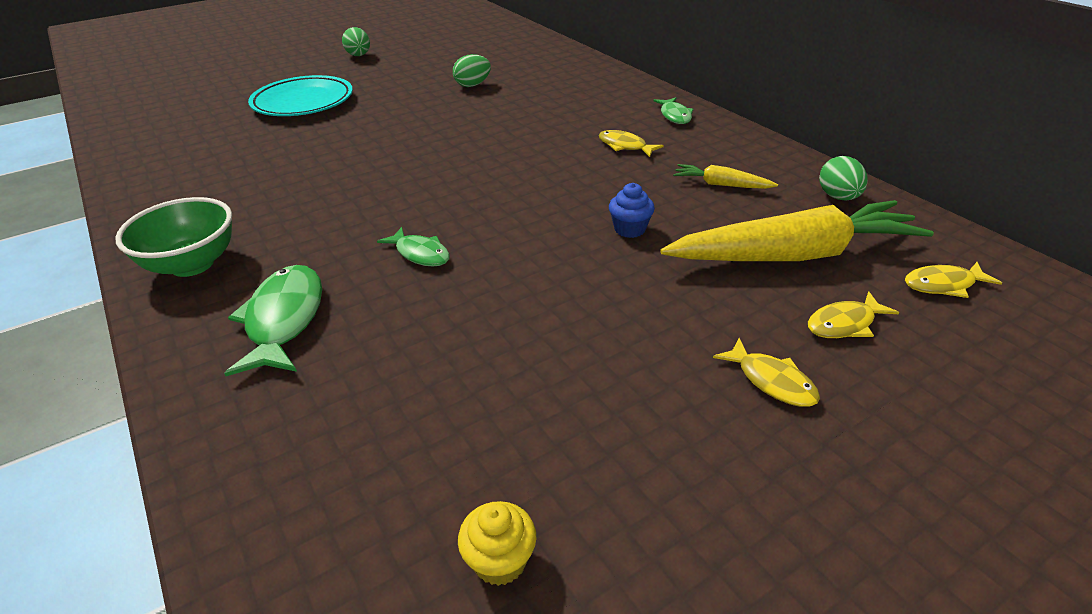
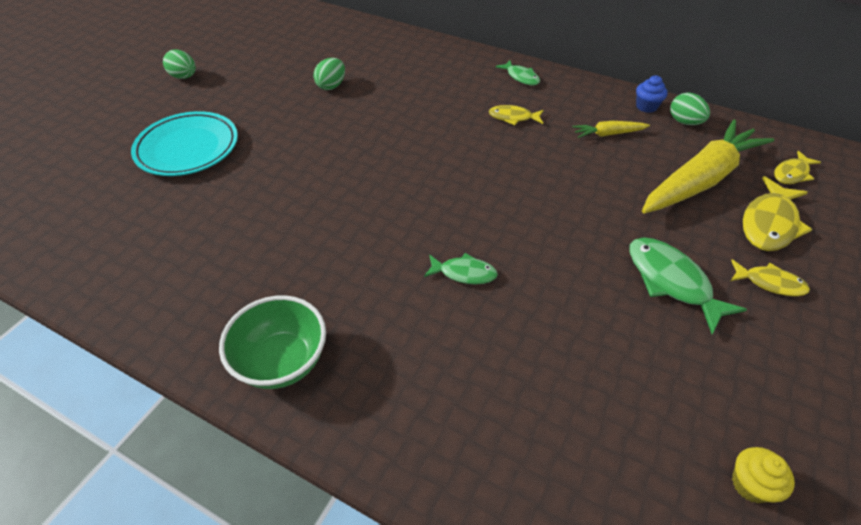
camera: 30 degrees left, 10 degrees up
green fish [224,265,322,376] -> green fish moved to [629,237,747,334]
blue cupcake [609,183,655,238] -> blue cupcake moved to [636,75,668,113]
yellow fish [808,291,899,338] -> yellow fish [743,176,813,251], size x1.68

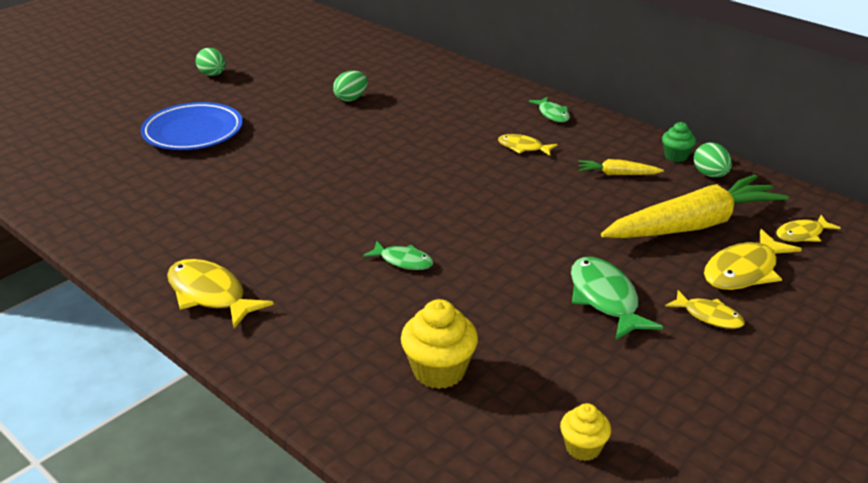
camera: 15 degrees right, 15 degrees down
turquoise plate [131,111,238,176] -> blue plate [141,102,243,150]
green bowl [219,295,326,389] -> yellow fish [167,259,274,328]
blue cupcake [636,75,668,113] -> green cupcake [662,122,696,162]
none -> yellow cupcake [401,299,478,389]

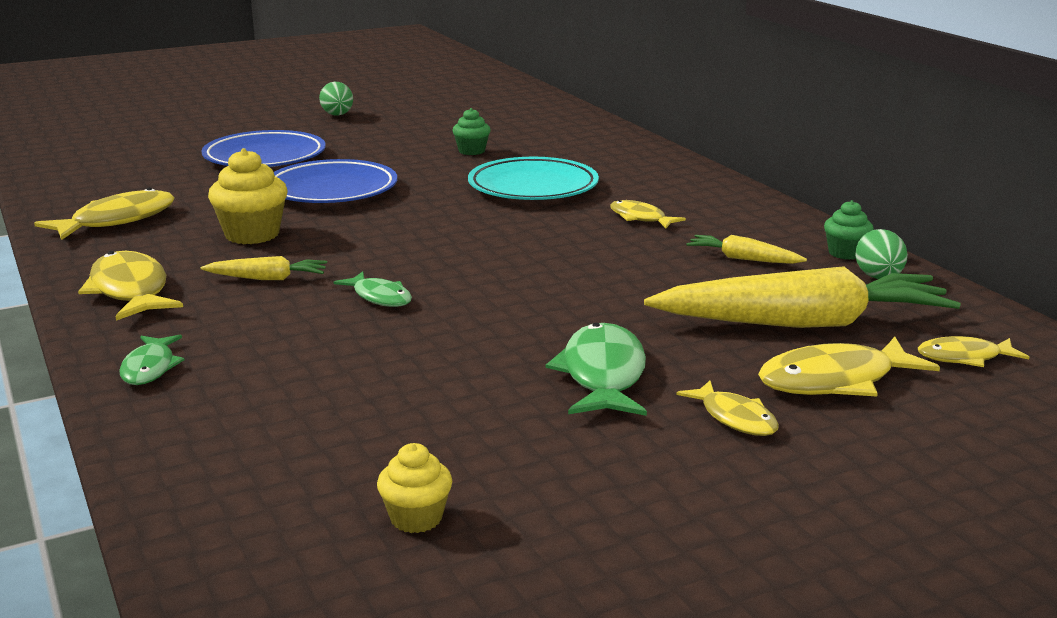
camera: 20 degrees right, 10 degrees down
green egg [333,71,368,102] -> green cupcake [453,108,491,155]
yellow cupcake [401,299,478,389] -> yellow cupcake moved to [208,148,288,244]
green fish [529,97,570,122] -> green fish moved to [119,335,185,385]
none -> yellow fish [34,187,175,240]
none -> yellow carrot [201,256,327,280]
none -> blue plate [274,159,397,203]
none -> turquoise plate [468,157,599,200]

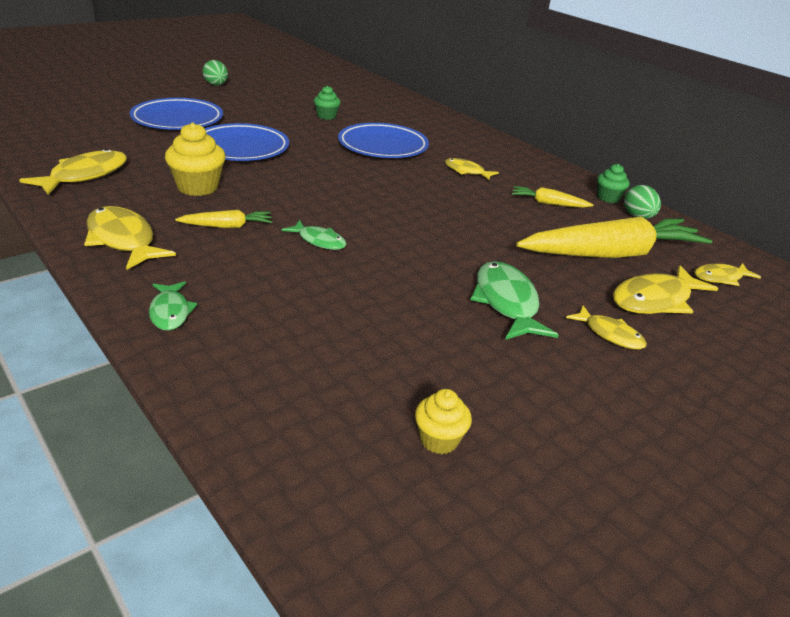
camera: 15 degrees left, 10 degrees up
turquoise plate [468,157,599,200] -> blue plate [338,123,429,158]

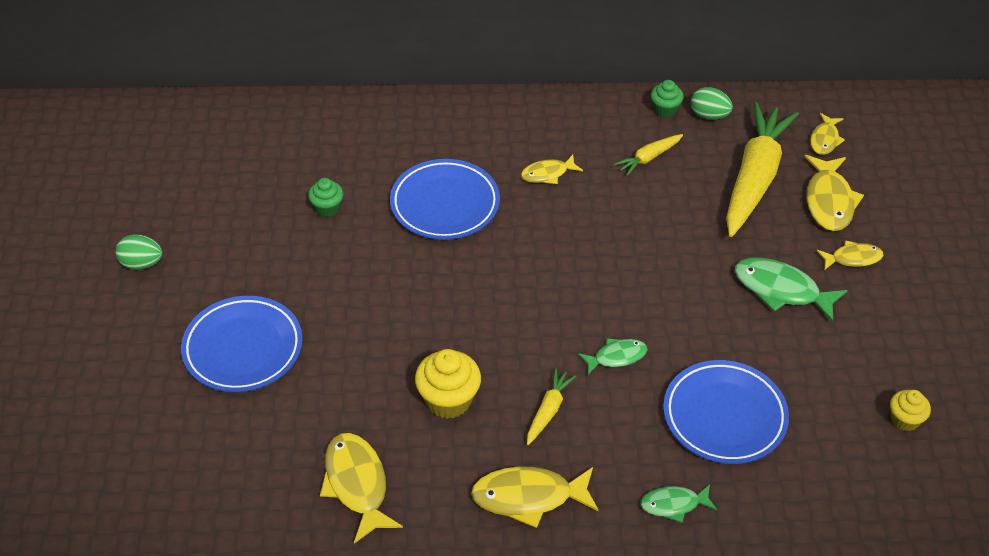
camera: 50 degrees left, 15 degrees up
green fish [149,281,198,330] -> green fish turned 150 degrees clockwise [641,484,717,523]
blue plate [205,123,289,161] -> blue plate moved to [663,360,789,464]

